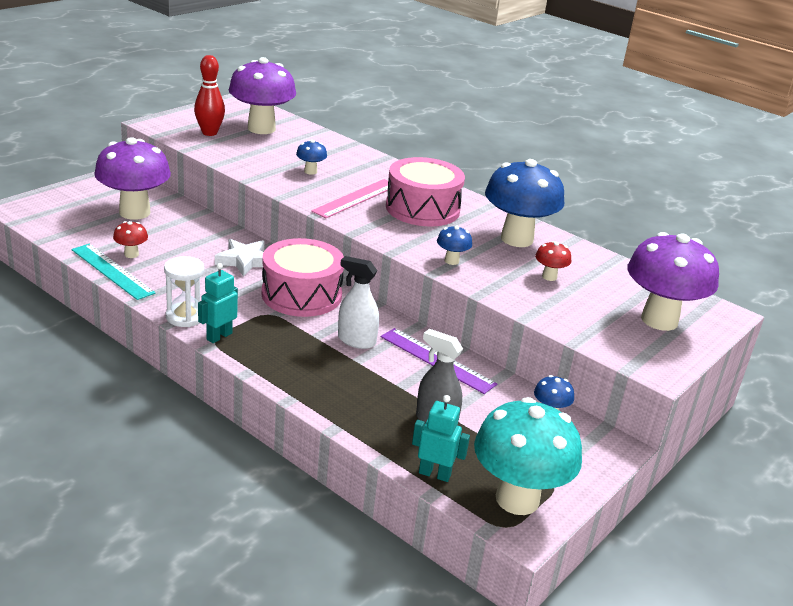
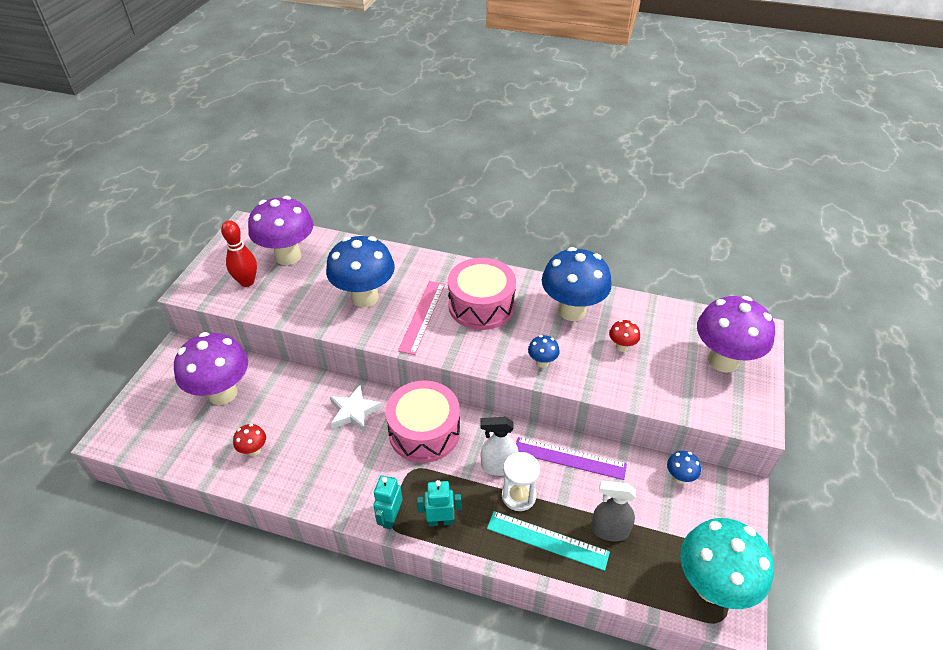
camera: 20 degrees left, 15 degrees up
turquoise ruler [71,244,156,300] -> turquoise ruler moved to [487,511,610,571]
white hourglass [164,256,205,327] -> white hourglass moved to [502,452,540,511]
blue mushroom [296,140,327,175] -> blue mushroom [326,236,395,307], size x2.32
turquoise robot [412,395,470,482] -> turquoise robot moved to [417,480,461,526]

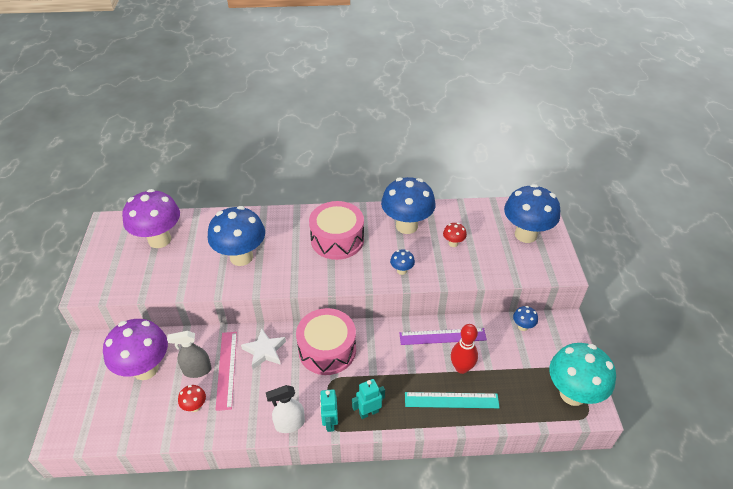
camera: 20 degrees left, 0 degrees up
red bowling pin [221,220,257,287] -> red bowling pin moved to [451,324,478,374]
pink ruler [398,281,445,355] -> pink ruler moved to [215,332,237,411]
white spray bottle [480,417,518,476] -> white spray bottle moved to [266,385,305,433]
white hourglass [502,452,540,511] -> none
grey spray bottle [591,481,636,541] -> grey spray bottle moved to [167,331,212,378]
purple mushroom [697,296,775,372] -> blue mushroom [504,184,560,243]

